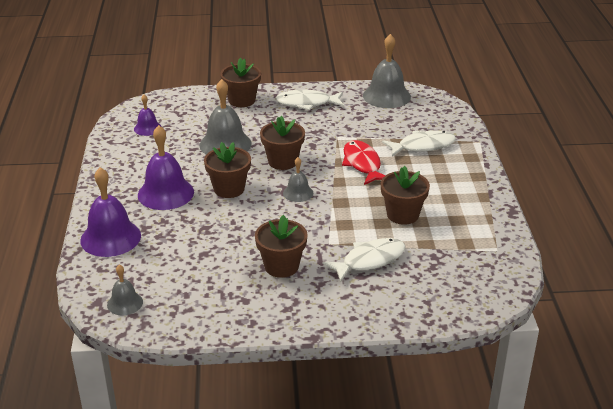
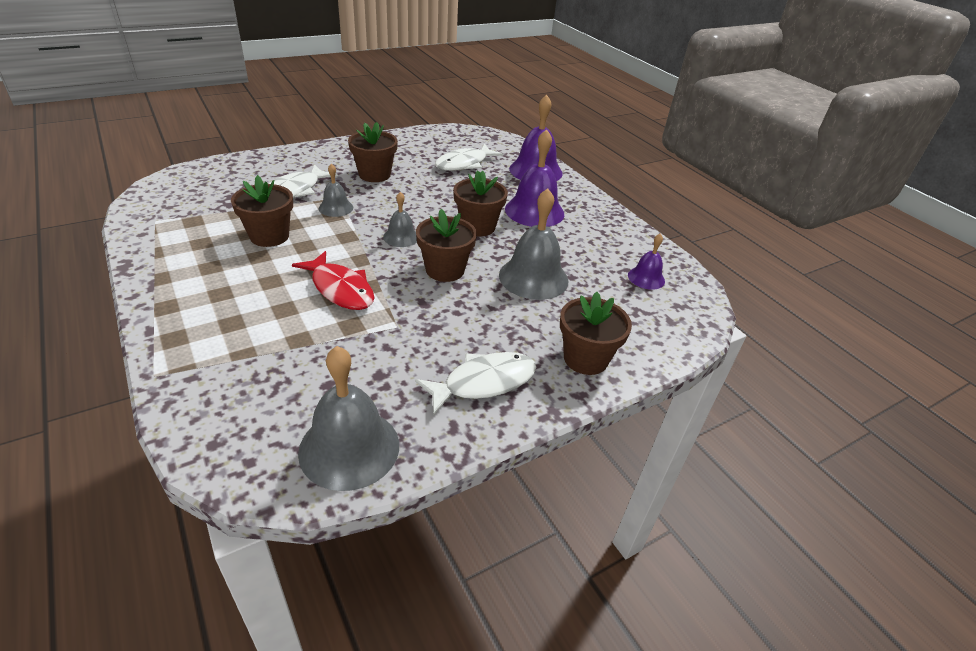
camera: 150 degrees right, 5 degrees up
grey bell [107,265,143,316] -> grey bell moved to [319,163,353,217]
white fish [382,131,456,157] -> white fish moved to [435,144,503,171]

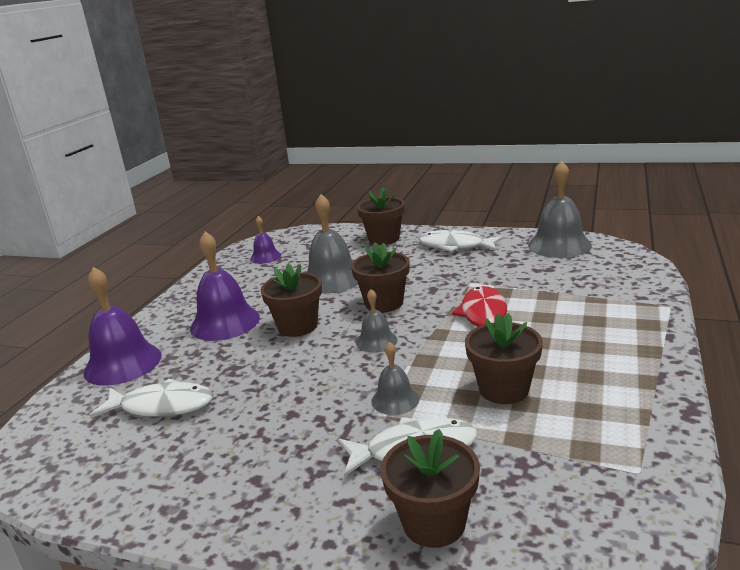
camera: 125 degrees left, 15 degrees down
brown flower pot [348,122,398,182] -> brown flower pot moved to [381,429,480,548]

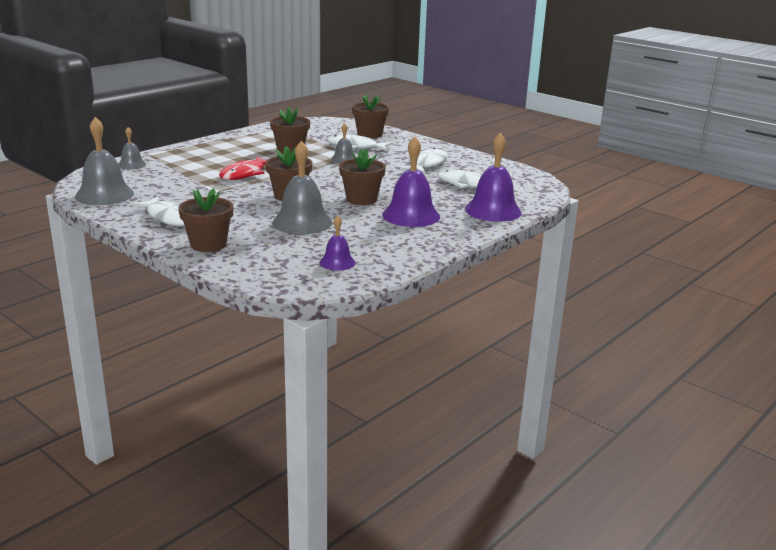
camera: 160 degrees left, 0 degrees up
grey bell [356,289,397,353] -> grey bell moved to [118,127,146,170]
none -> white fish [400,148,447,174]

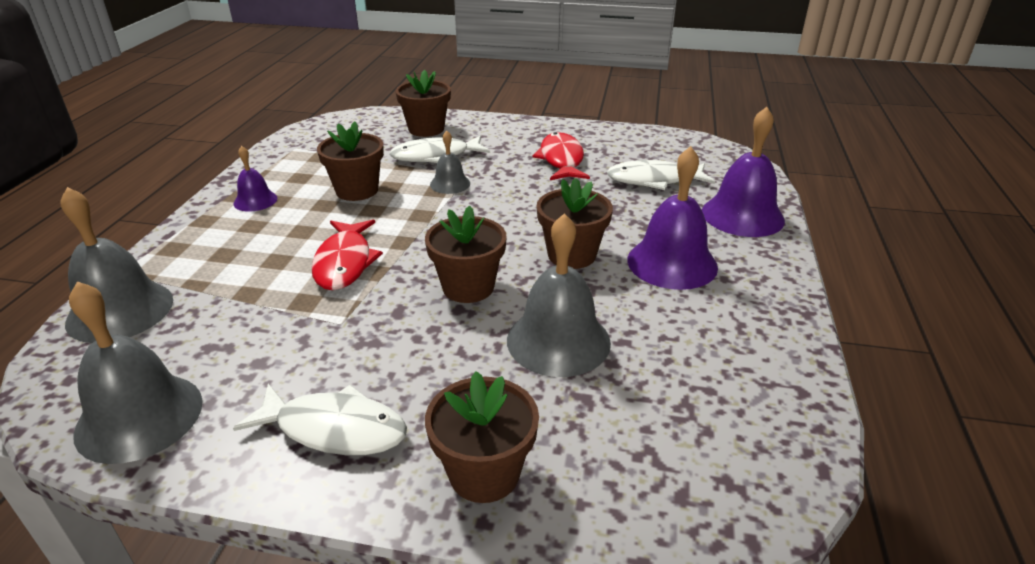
camera: 30 degrees left, 10 degrees up
grey bell [118,127,146,170] -> grey bell [61,187,173,343], size x1.84
purple bell [320,216,355,270] -> purple bell moved to [233,146,277,212]
white fish [400,148,447,174] -> red fish [532,132,590,180]

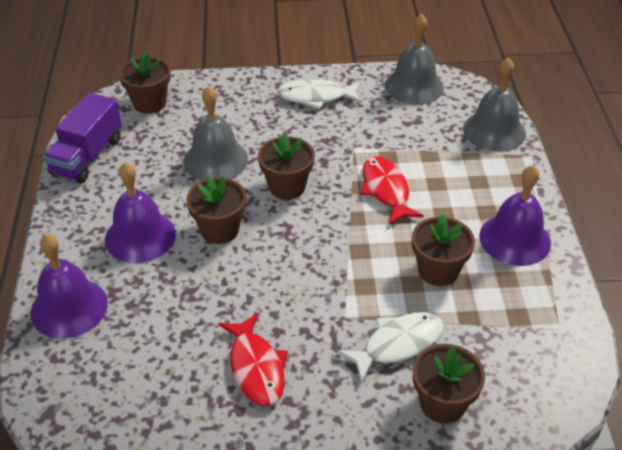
camera: 165 degrees right, 10 degrees up
purple bell [233,146,277,212] -> purple bell [479,165,551,266], size x1.84
brown flower pot [425,371,539,503] -> brown flower pot moved to [119,51,171,113]
grey bell [430,131,470,194] -> none
white fish [607,160,715,190] -> none
none -> purple truck [43,93,122,183]

